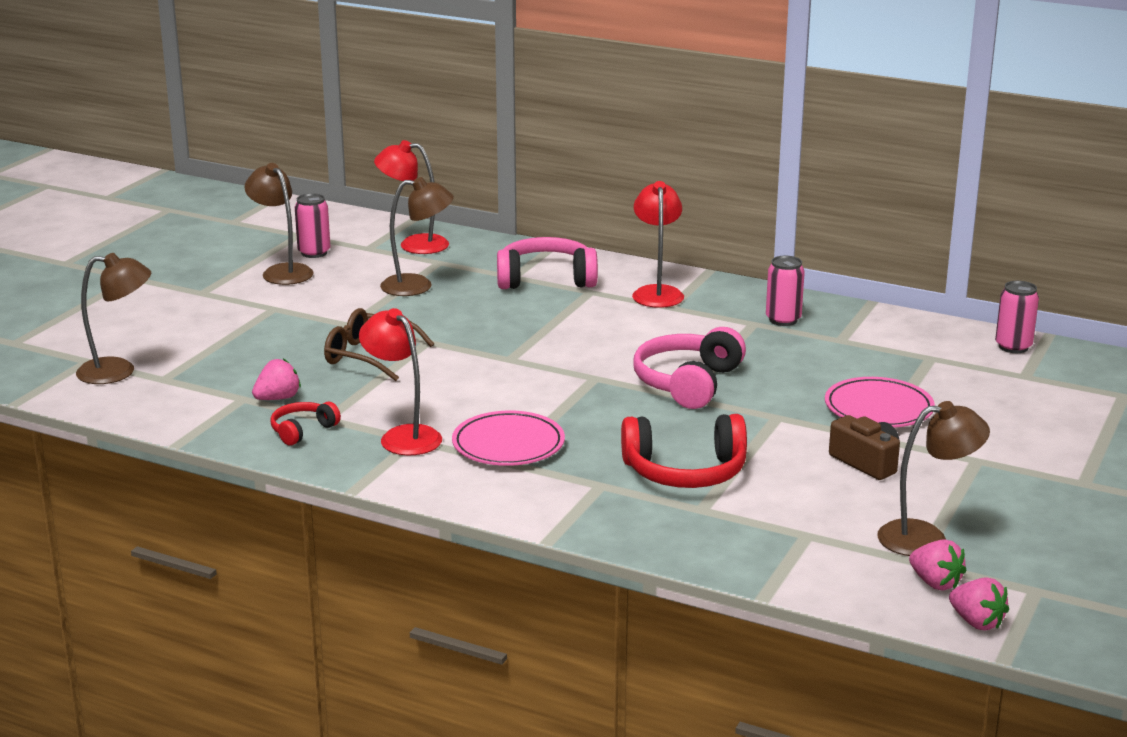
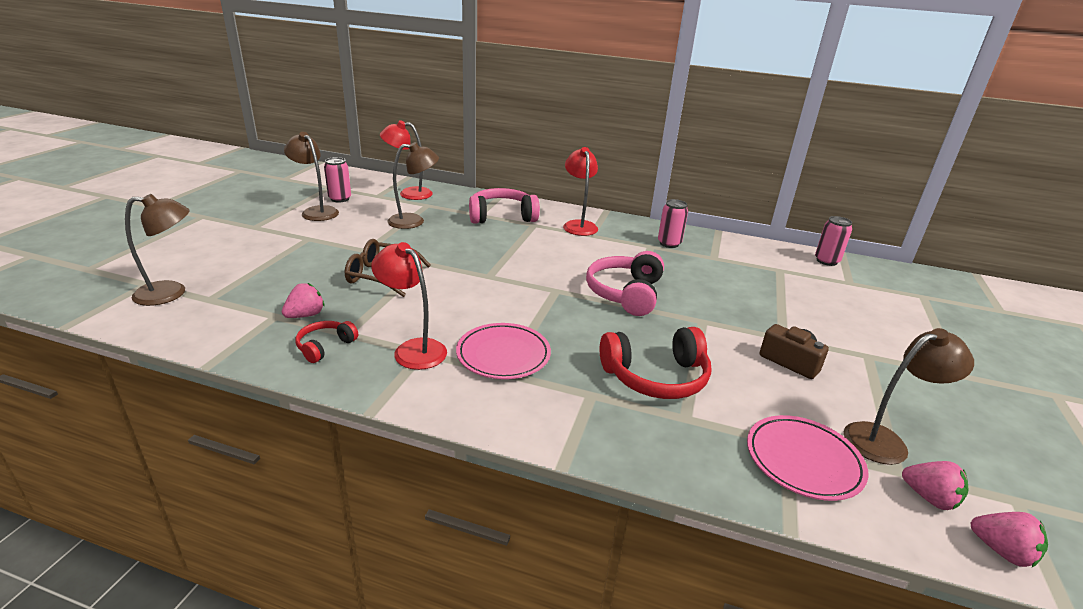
camera: 10 degrees left, 5 degrees up
pink plate [825,377,935,427] -> pink plate moved to [747,415,868,501]

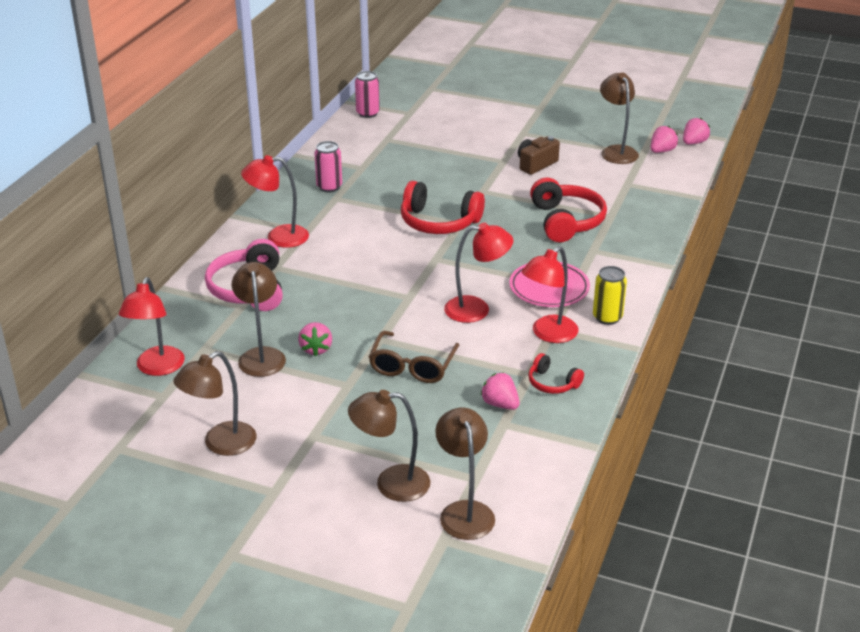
camera: 85 degrees left, 5 degrees up
pink can [324,157,351,203] -> none
pink headphones [586,251,664,316] -> red headphones [401,181,485,234]
pink plate [747,415,868,501] -> none
none -> pink strawberry [298,322,332,356]
none -> brown lamp [348,390,431,502]
none -> red lamp [444,223,513,323]
none -> yellow can [593,266,627,325]

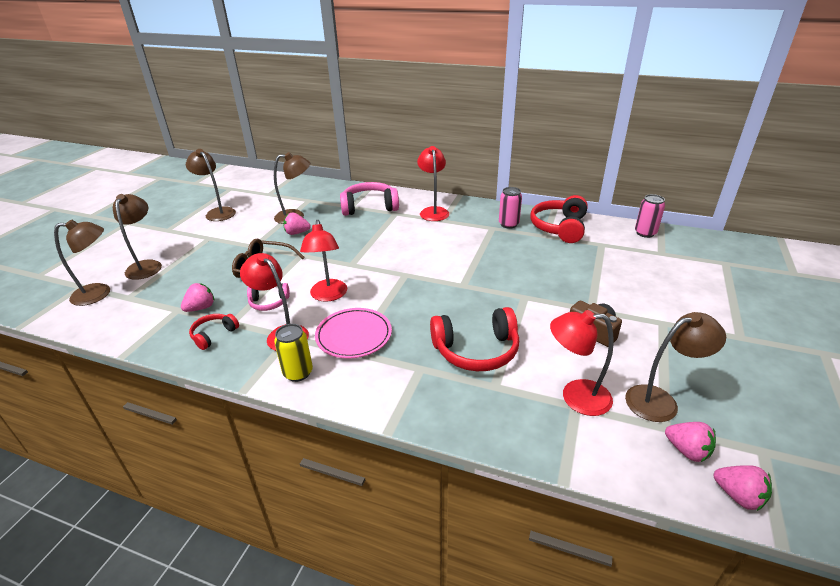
camera: 90 degrees right, 0 degrees up
red lamp [119,277,185,376] -> red lamp moved to [550,310,614,416]
red headphones [401,181,485,234] -> red headphones moved to [530,195,588,243]
none -> pink headphones [247,283,290,311]

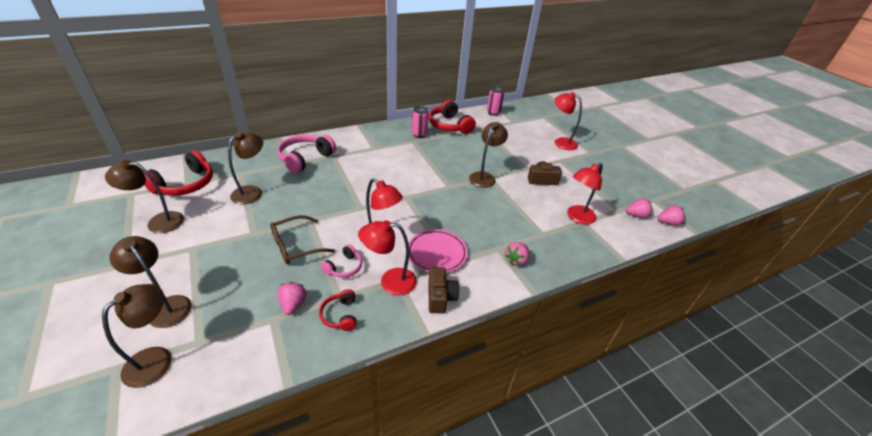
camera: 50 degrees left, 5 degrees up
yellow can [274,324,313,382] -> brown camera [429,267,459,313]
pink strawberry [283,212,311,235] -> pink strawberry moved to [505,242,529,266]
red lamp [417,146,449,221] -> red lamp moved to [555,92,582,150]
red headphones [430,307,519,371] -> red headphones moved to [143,150,213,196]
brown lamp [625,312,726,422] -> brown lamp moved to [469,122,508,188]

